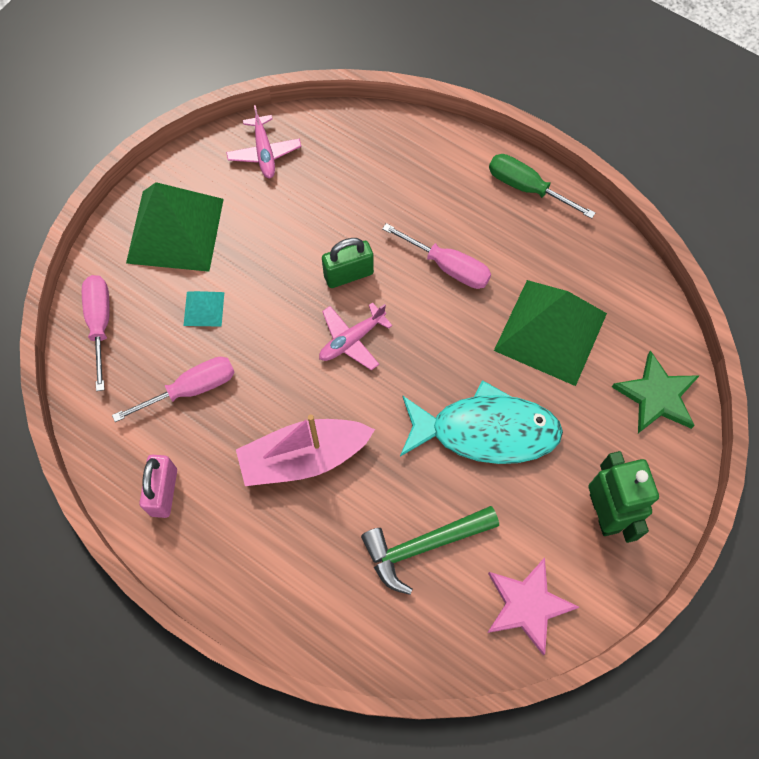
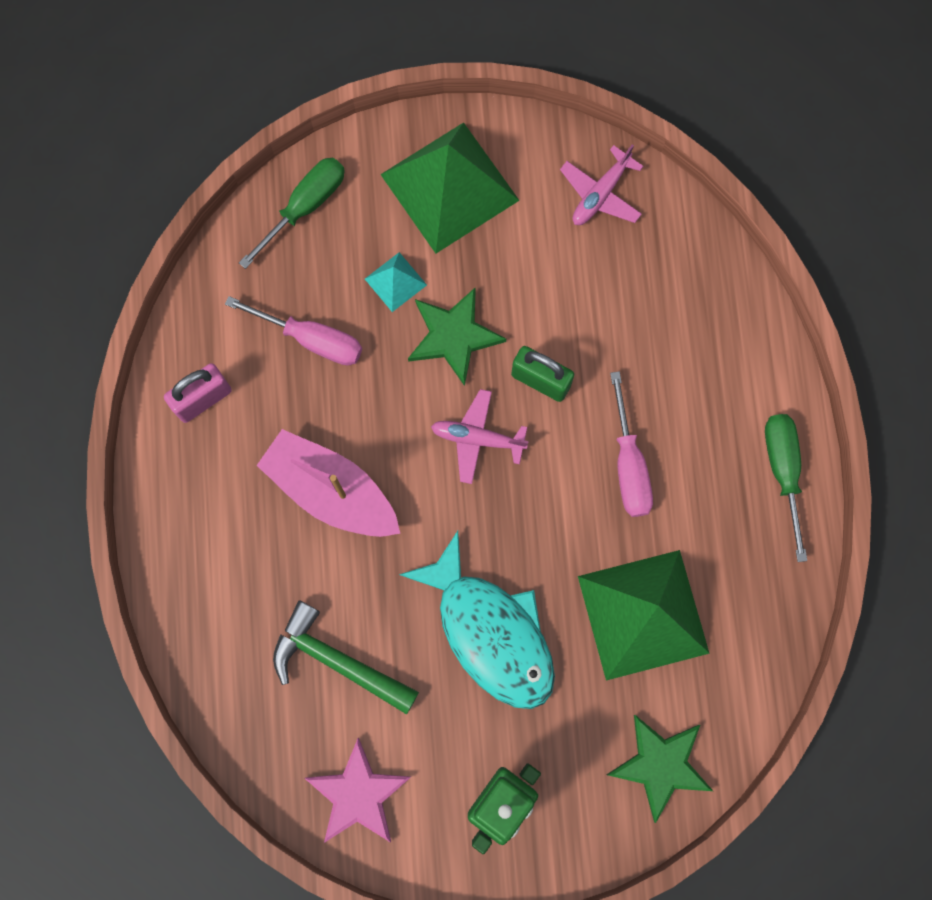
camera: 50 degrees right, 10 degrees up
pink screwdriver [82,275,110,391] -> green screwdriver [239,158,345,269]
none -> green star [408,287,506,386]

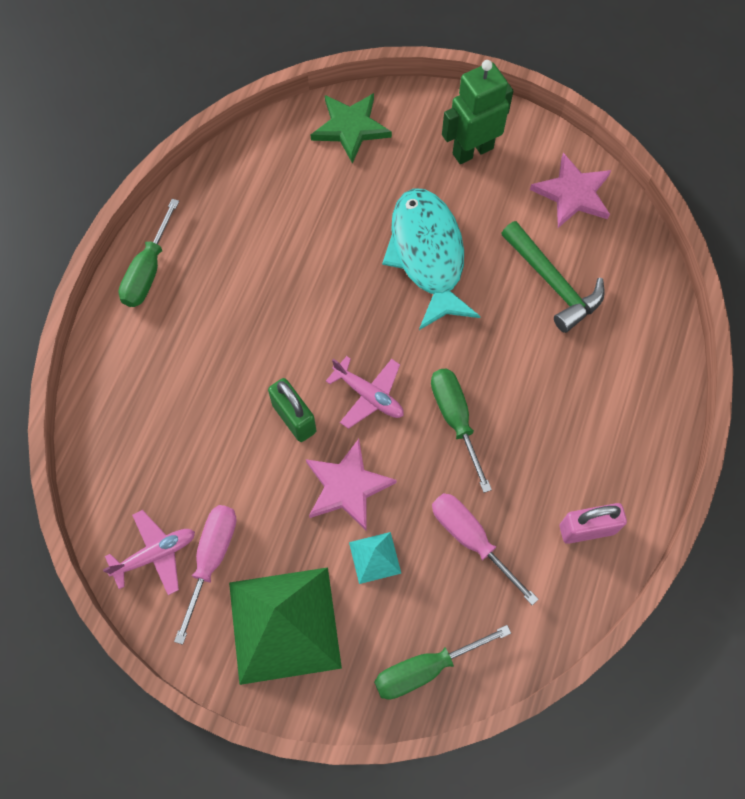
camera: 155 degrees left, 10 degrees down
pink boat [256,429,400,537] -> none
green star [408,287,506,386] -> pink star [306,439,397,530]
green pyramid [578,550,710,681] -> none
pink screwdriver [610,371,653,517] -> pink screwdriver moved to [174,505,237,645]
none -> green screwdriver [431,368,492,493]

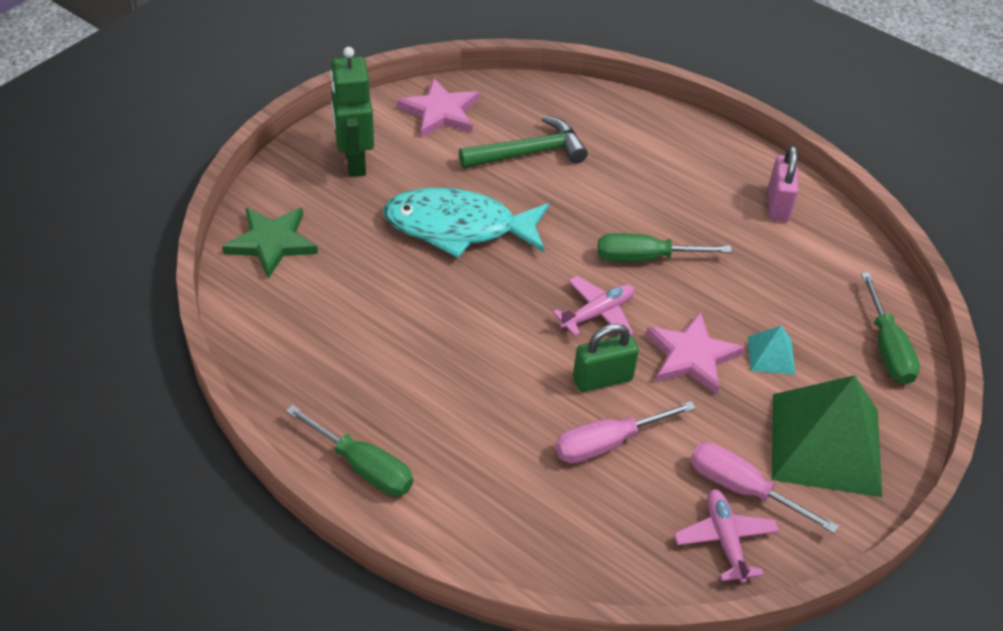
camera: 75 degrees left, 20 degrees down
pink screwdriver [432,493,539,605] -> pink screwdriver moved to [555,401,696,464]

